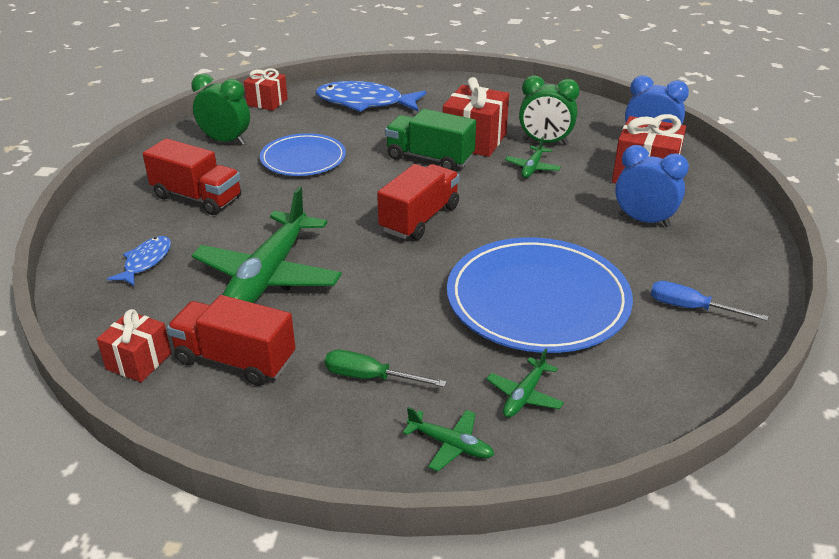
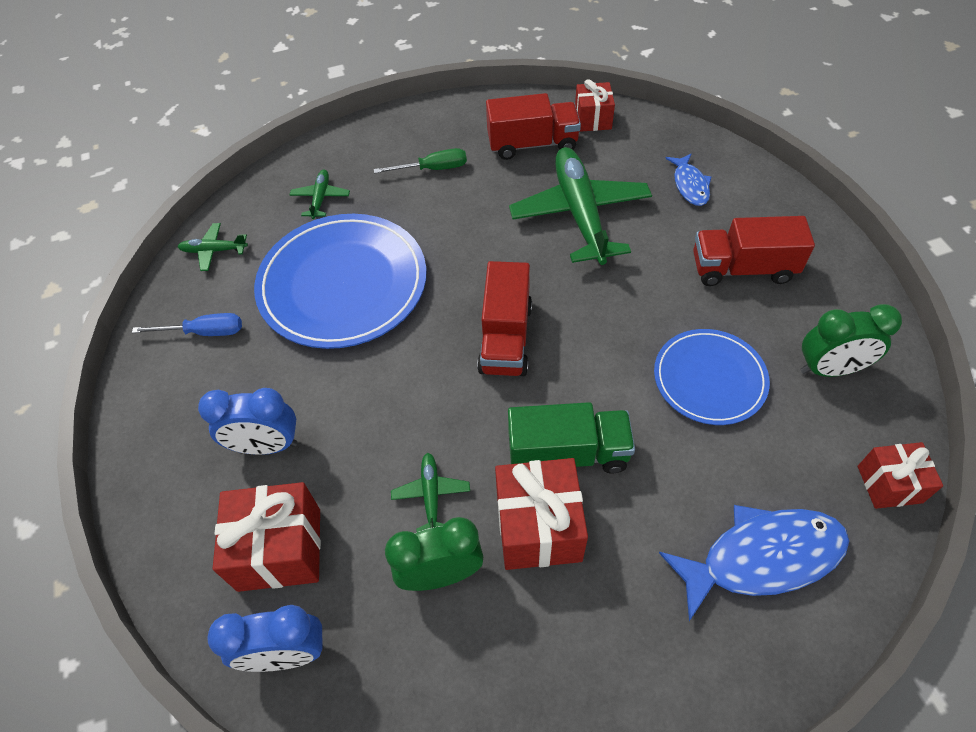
camera: 155 degrees right, 20 degrees up
green plane [403,407,494,471] -> green plane moved to [178,223,248,271]

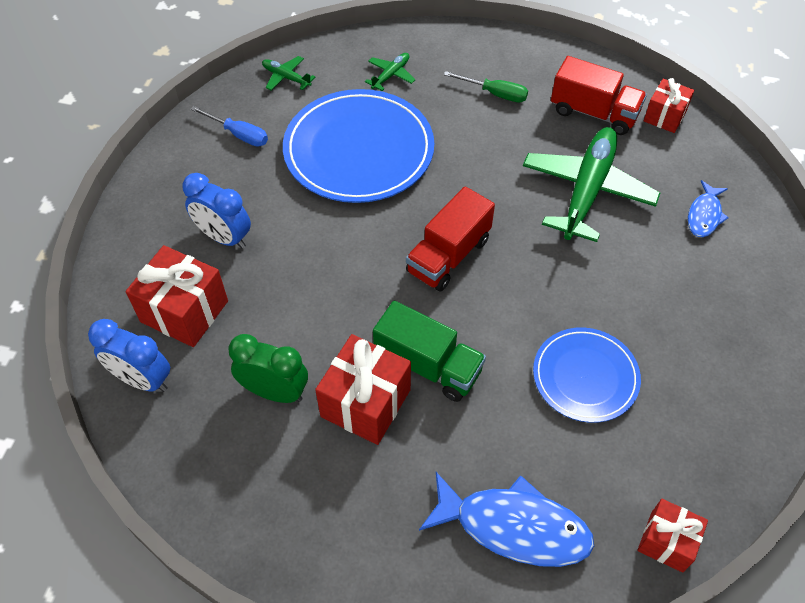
camera: 30 degrees right, 0 degrees up
green plane [391,453,470,532] -> none
red truck [693,216,815,286] -> none
green clock [800,304,902,377] -> none

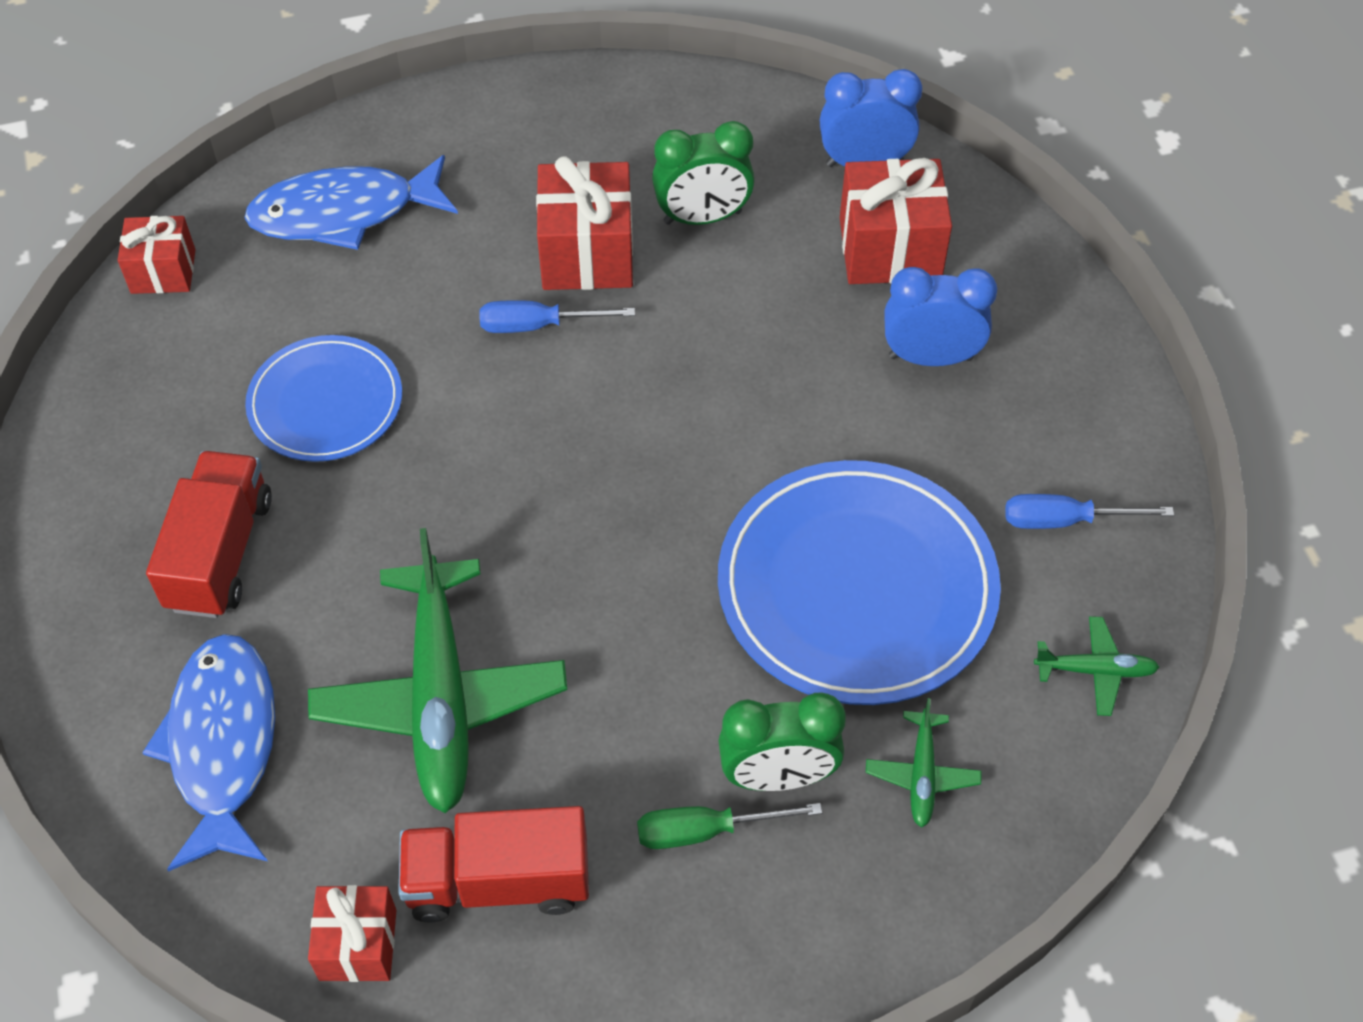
camera: 150 degrees right, 0 degrees up
green truck [373,301,486,402] -> blue screwdriver [479,300,635,333]
red truck [406,186,495,291] -> red truck moved to [146,451,272,618]
blue fish [688,180,729,237] -> blue fish [142,634,275,872], size x1.83
none -> green clock [718,693,846,791]

